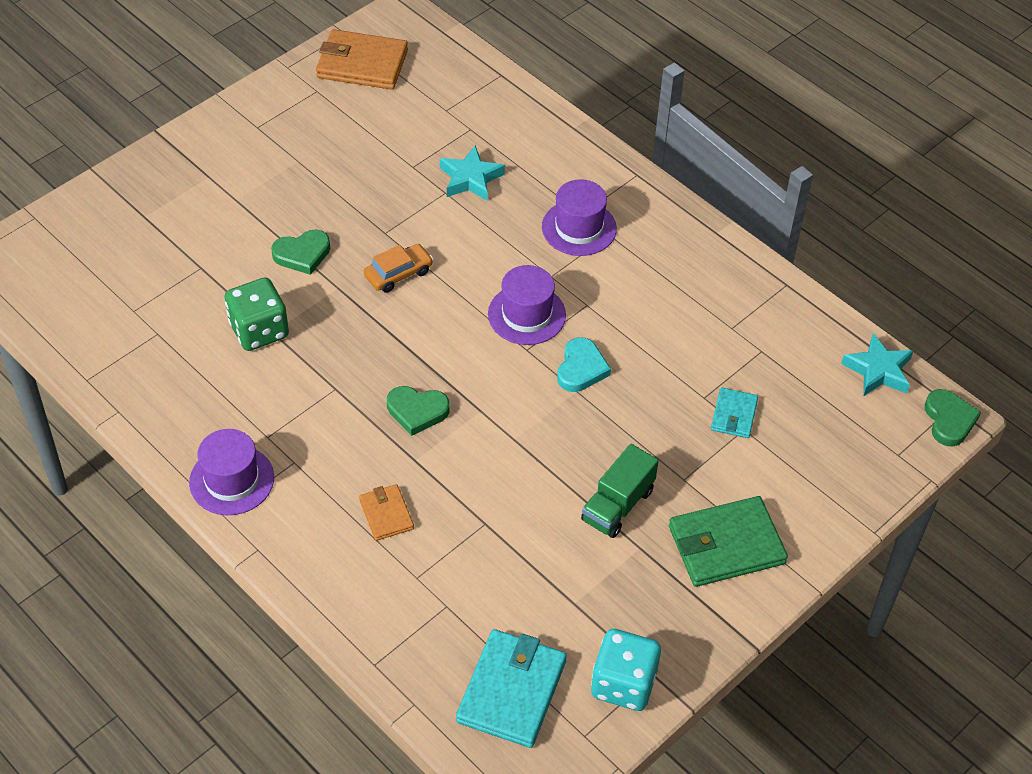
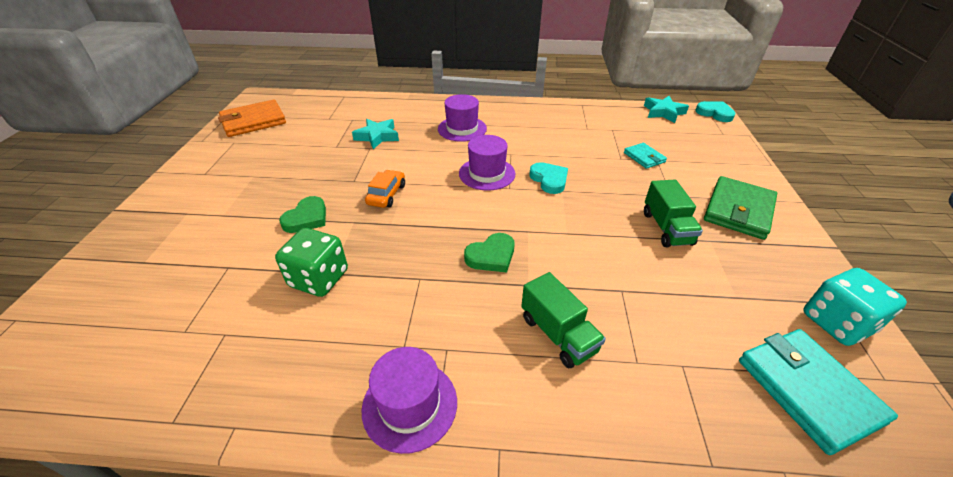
camera: 40 degrees left, 10 degrees down
orange wallet [359,484,414,541] -> green truck [521,272,606,368]
green heart [925,389,981,447] -> turquoise heart [695,101,736,122]

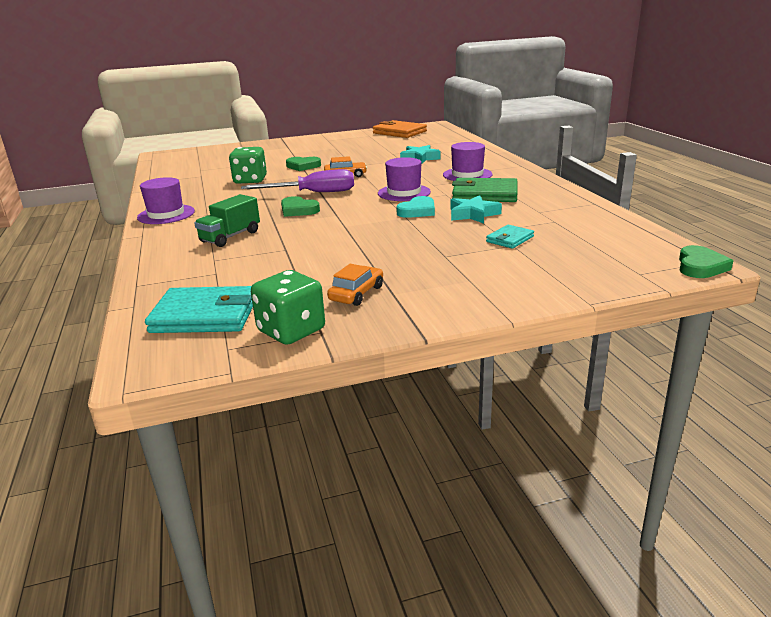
camera: 70 degrees right, 15 degrees down
turquoise star [644,96,689,123] -> turquoise star moved to [450,195,502,224]
green truck [644,180,703,248] -> none
turquoise heart [695,101,736,122] -> green heart [679,245,733,278]
green wallet [704,176,777,240] -> green wallet moved to [452,178,518,202]
turquoise wallet [739,329,898,455] -> turquoise wallet turned 45 degrees clockwise [145,286,253,333]
turquoise dice [803,268,907,346] -> green dice [251,270,325,345]
none -> purple screwdriver [241,169,354,192]
none -> orange car [327,264,383,306]

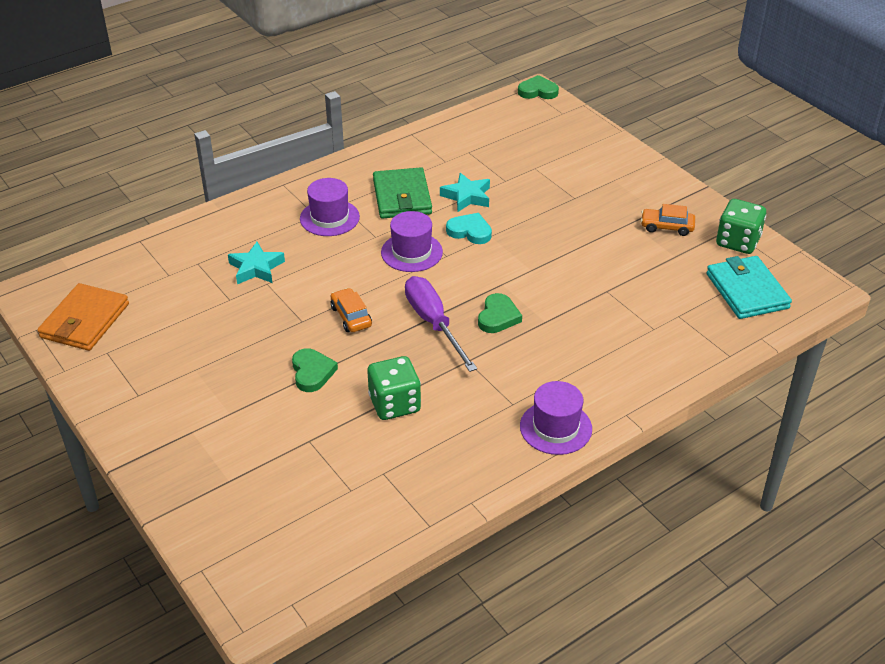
camera: 110 degrees left, 15 degrees up
green truck [194,194,260,247] -> none
turquoise wallet [486,225,534,249] -> none

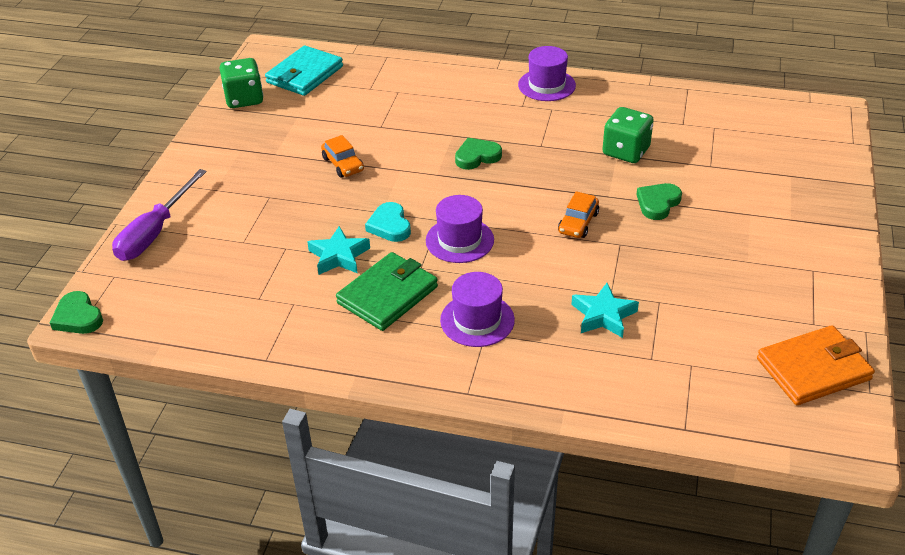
camera: 130 degrees left, 0 degrees up
purple screwdriver [405,276,477,372] -> purple screwdriver moved to [112,169,207,261]
orange car [641,204,695,236] -> orange car moved to [321,135,364,178]

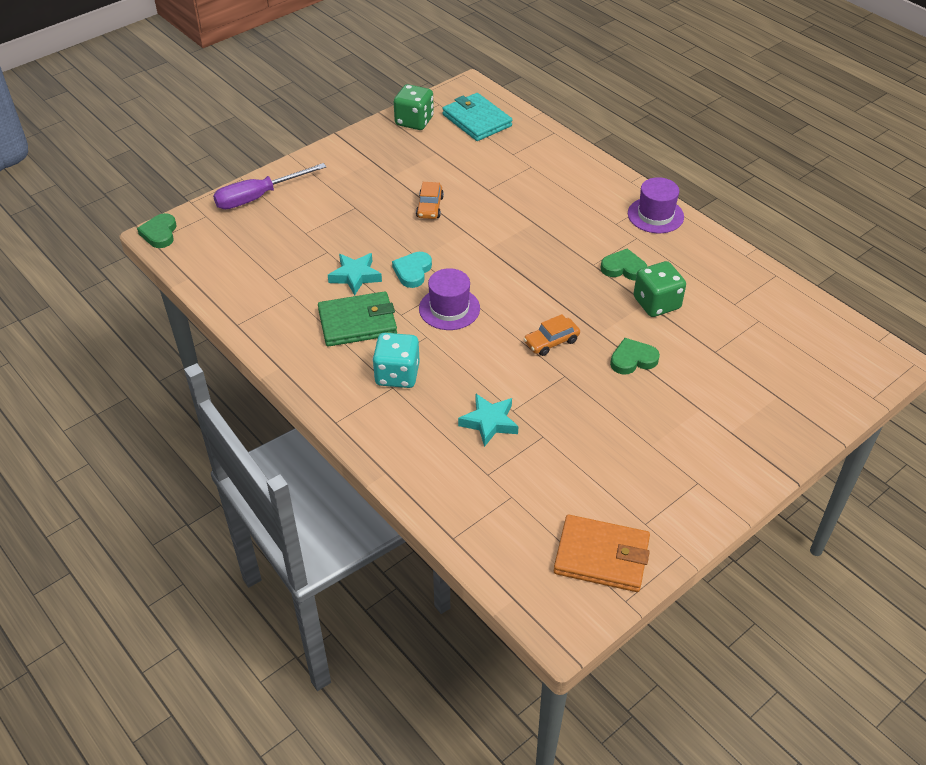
camera: 35 degrees right, 5 degrees up
turquoise wallet [265,45,343,96] -> turquoise wallet turned 75 degrees clockwise [442,93,512,141]
purple hat [440,272,515,347] -> turquoise dice [373,333,420,388]
green heart [455,138,502,170] -> green heart moved to [601,248,647,280]

